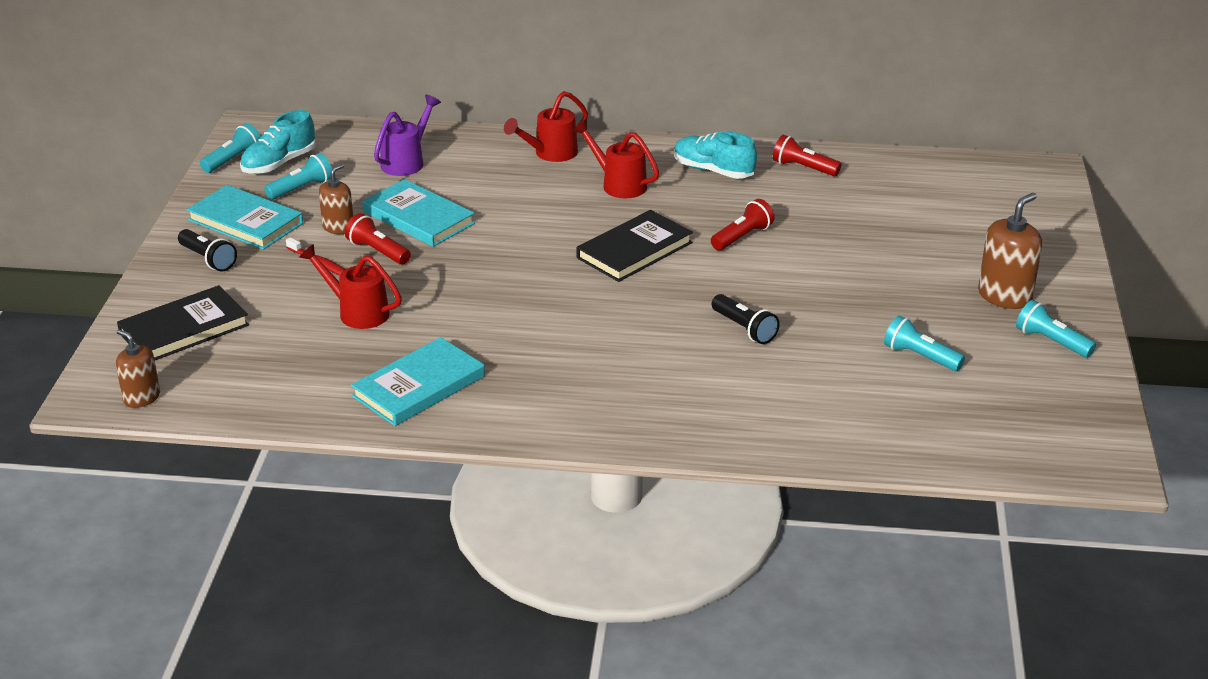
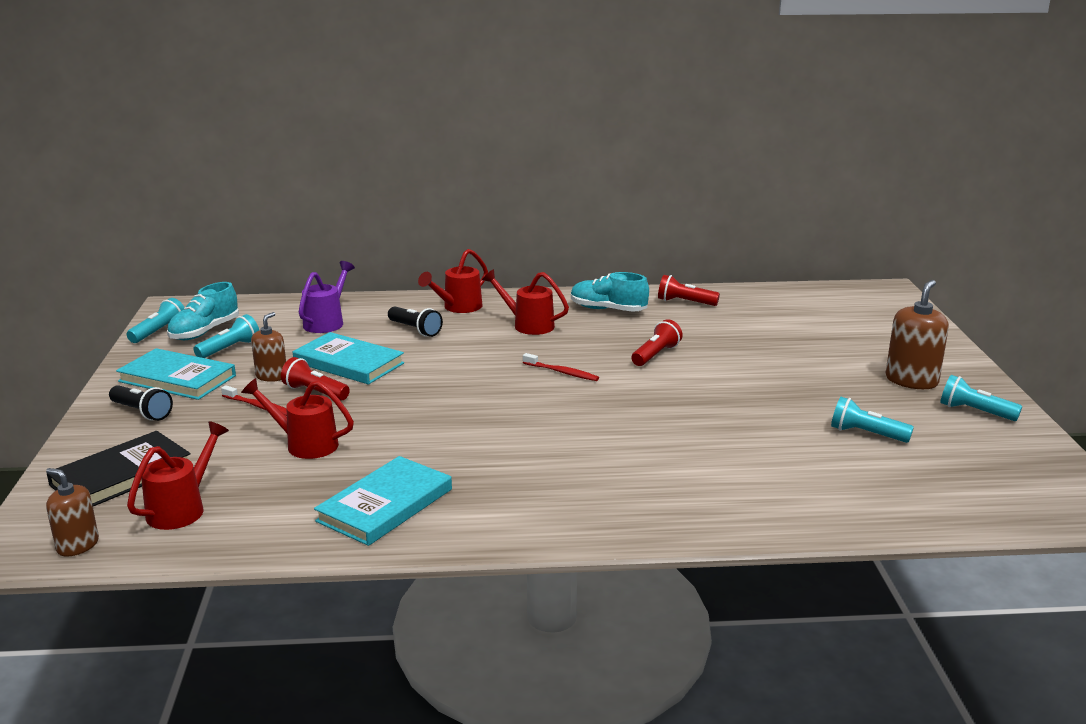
camera: 10 degrees left, 10 degrees down
black book [576,210,693,282] -> red toothbrush [523,353,599,381]
black flashlight [712,294,780,344] -> black flashlight moved to [388,306,443,337]
none -> red watering can [127,421,229,530]

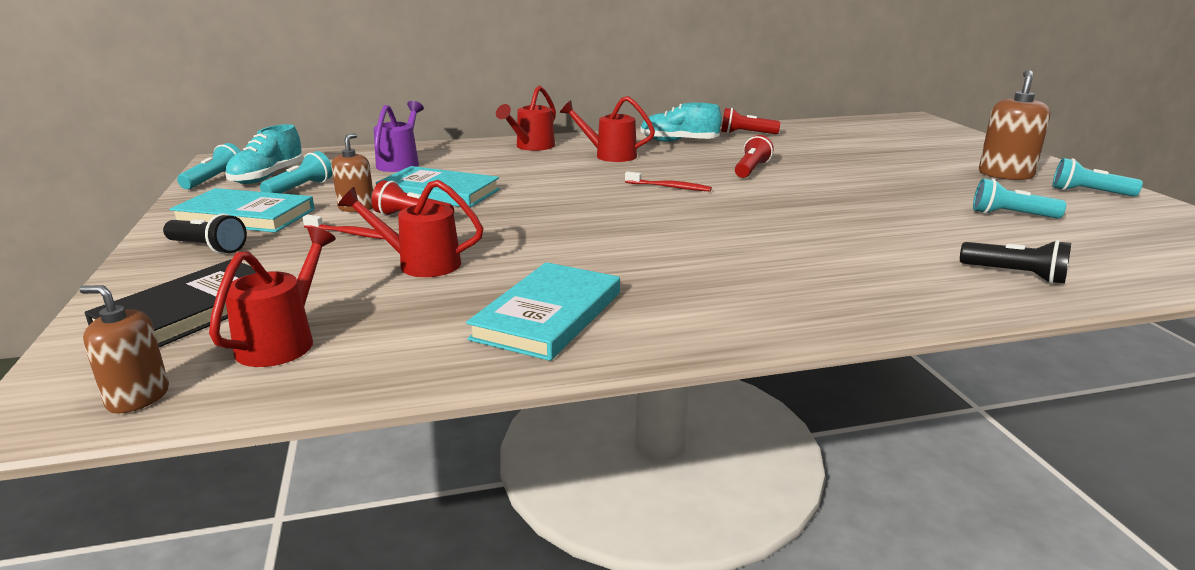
camera: 10 degrees left, 0 degrees up
black flashlight [388,306,443,337] -> black flashlight moved to [960,240,1071,284]

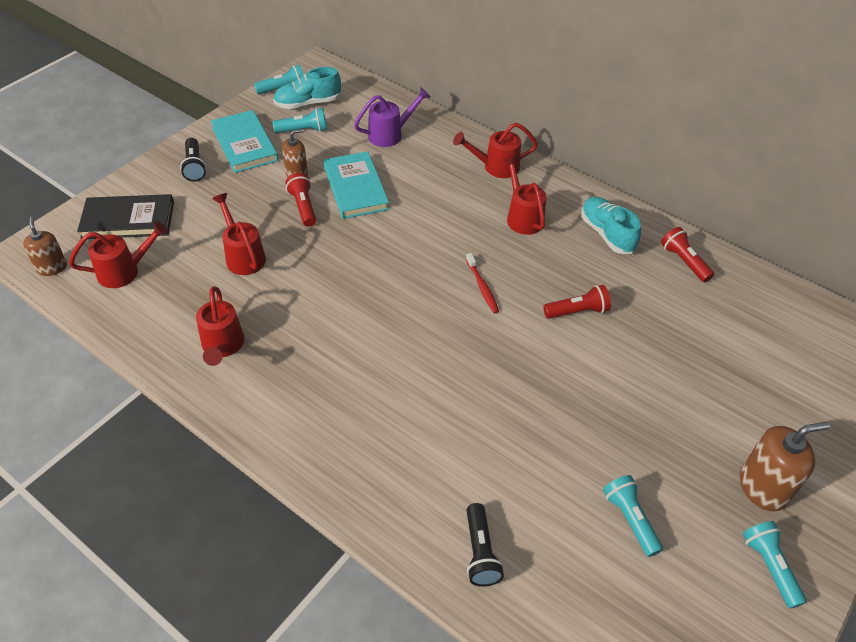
camera: 50 degrees right, 25 degrees up
red toothbrush [303,215,384,239] -> none
turquoise book [466,262,620,361] -> red watering can [196,286,245,366]

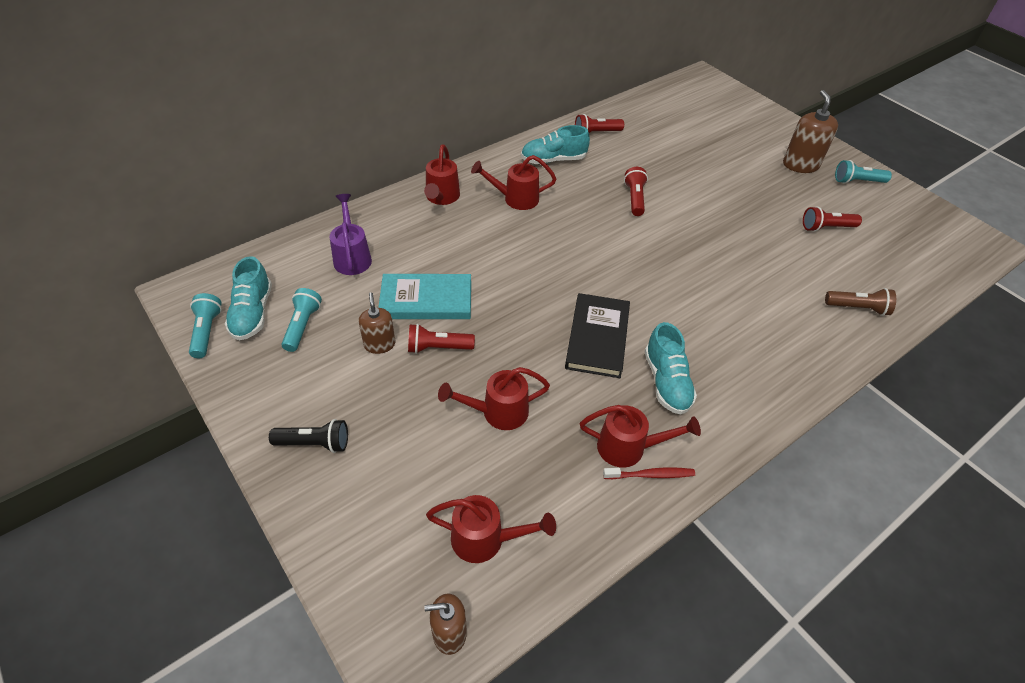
camera: 75 degrees left, 0 degrees up
red watering can [69,221,168,288] -> red watering can turned 105 degrees clockwise [426,495,556,563]
black book [77,194,174,239] -> black book moved to [565,293,630,378]
turquoise book [211,110,278,173] -> none
red toothbrush [466,253,499,313] -> red toothbrush moved to [603,467,695,479]
black flashlight [466,503,504,587] -> brown flashlight [825,288,896,316]
turquoise flashlight [603,475,663,557] -> red flashlight [803,207,862,232]
none -> turquoise shoe [644,322,697,415]

